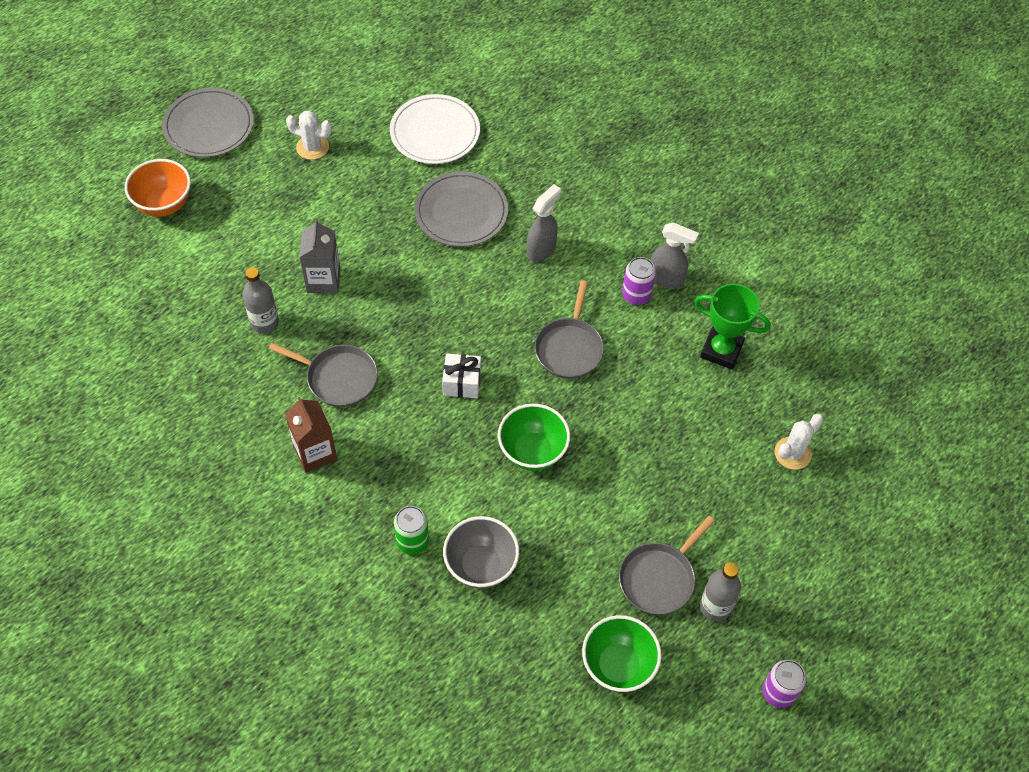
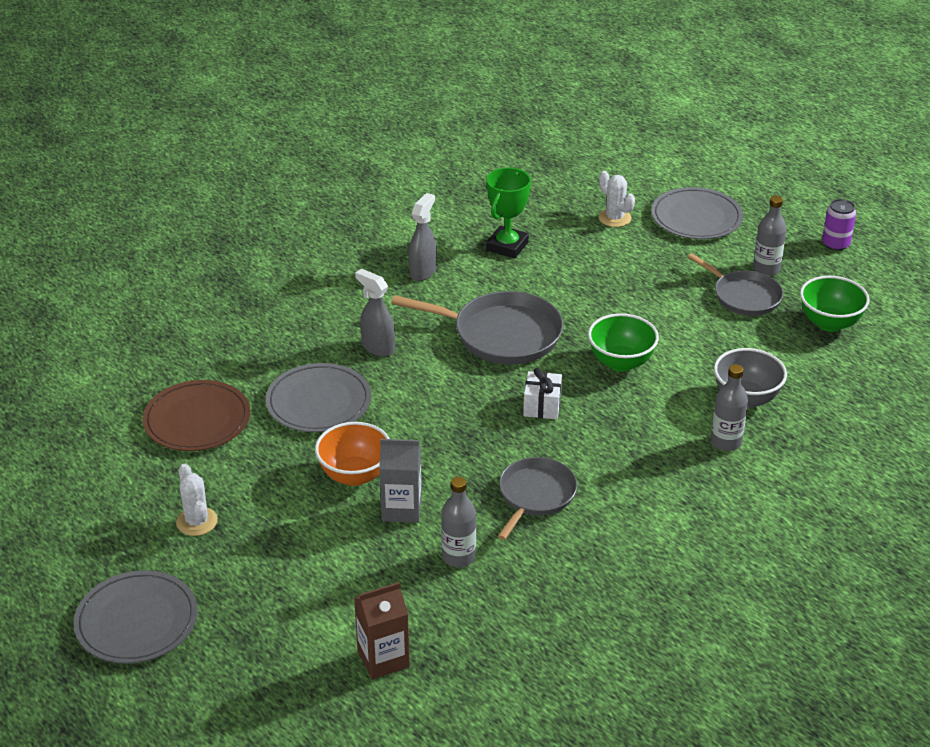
camera: 85 degrees left, 20 degrees down
orange bowl [125,159,191,217] -> orange bowl moved to [315,422,390,486]
brown carton [285,397,337,473] -> brown carton moved to [354,582,410,679]
white cactus [286,110,332,160] -> white cactus turned 45 degrees counterclockwise [176,463,218,536]
white plate [390,94,480,164] -> brown plate [142,380,250,451]
green can [394,506,429,554] -> grey bottle [711,364,748,451]
grey pan [535,280,604,379] -> grey pan [391,291,563,364], size x1.54
purple can [622,257,656,305] -> none
none -> grey plate [651,187,743,239]

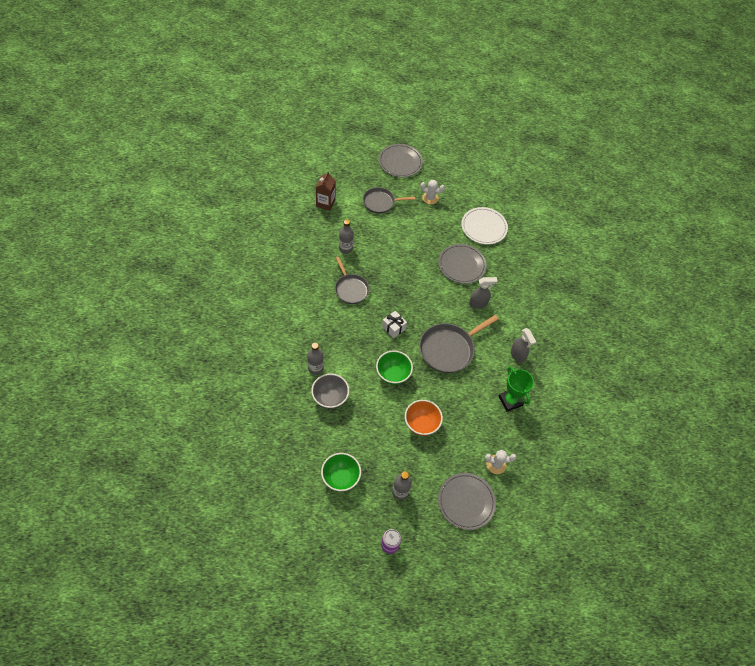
camera: 125 degrees right, 20 degrees up
brown plate [142,380,250,451] -> white plate [461,207,508,244]
orange bowl [315,422,390,486] -> orange bowl moved to [405,400,443,436]
grey carton [379,439,422,523] -> none
grey pan [688,253,783,316] -> grey pan moved to [363,187,415,214]

